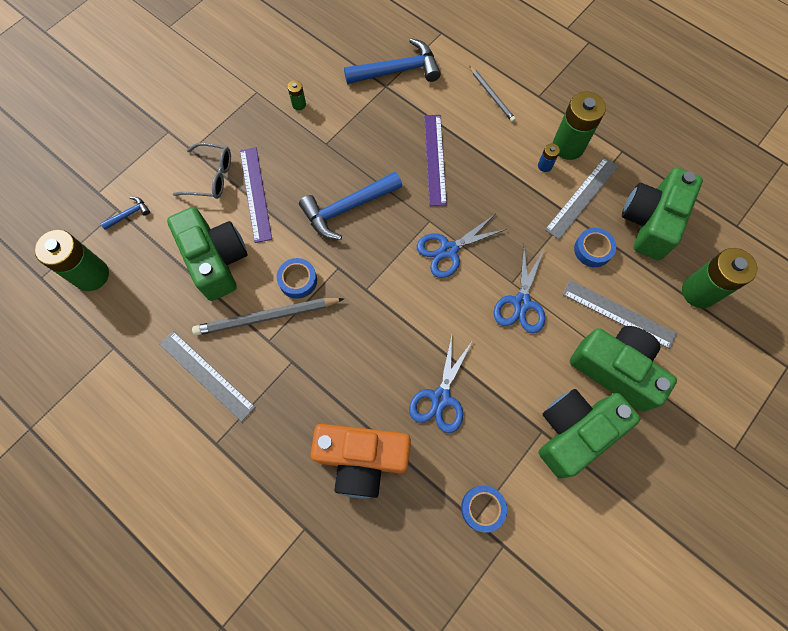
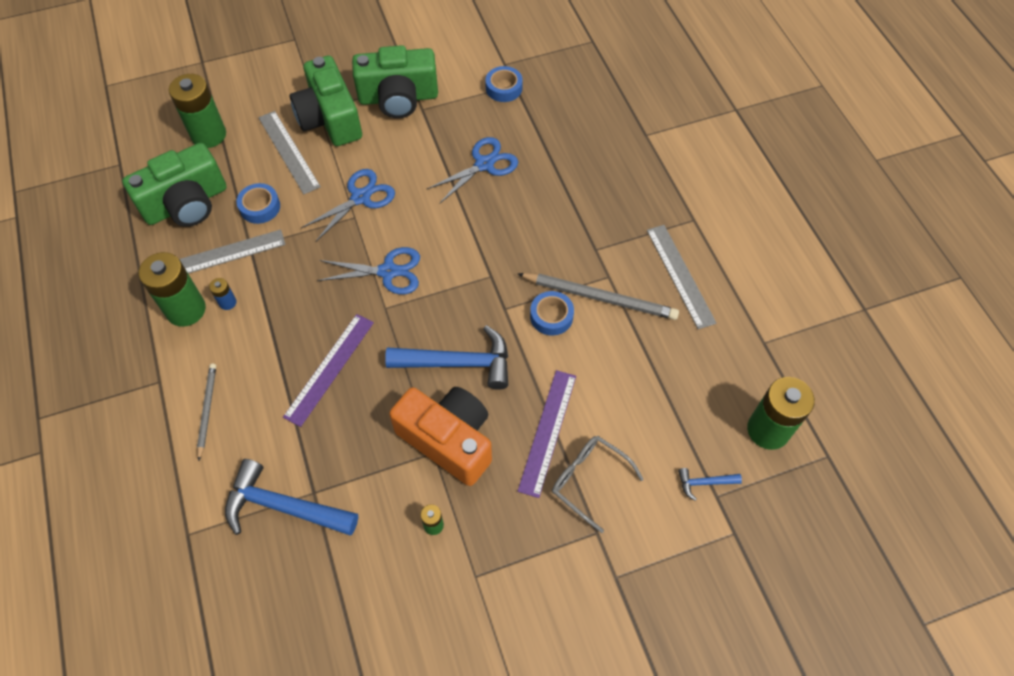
camera: 150 degrees left, 10 degrees down
green camera [167,207,247,301] -> none
orange camera [311,424,411,499] -> orange camera moved to [389,387,492,486]

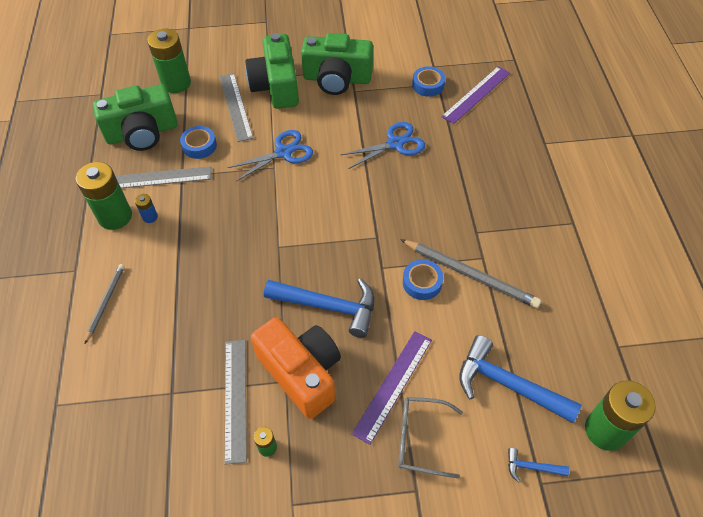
camera: 15 degrees right, 5 degrees down
blue hammer [225,459,358,535] -> blue hammer moved to [459,335,582,423]
purple ruler [283,314,374,427] -> purple ruler moved to [441,66,510,124]
blue scissors [317,247,420,294] -> none
grey glasses [552,436,644,533] -> grey glasses turned 45 degrees counterclockwise [398,397,463,478]
grey ruler [647,225,716,329] -> grey ruler moved to [225,340,247,465]

